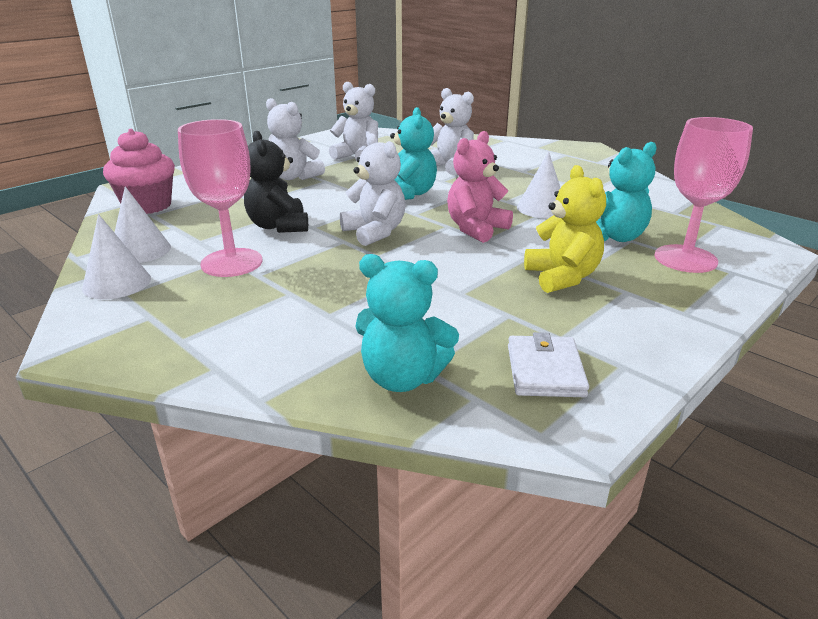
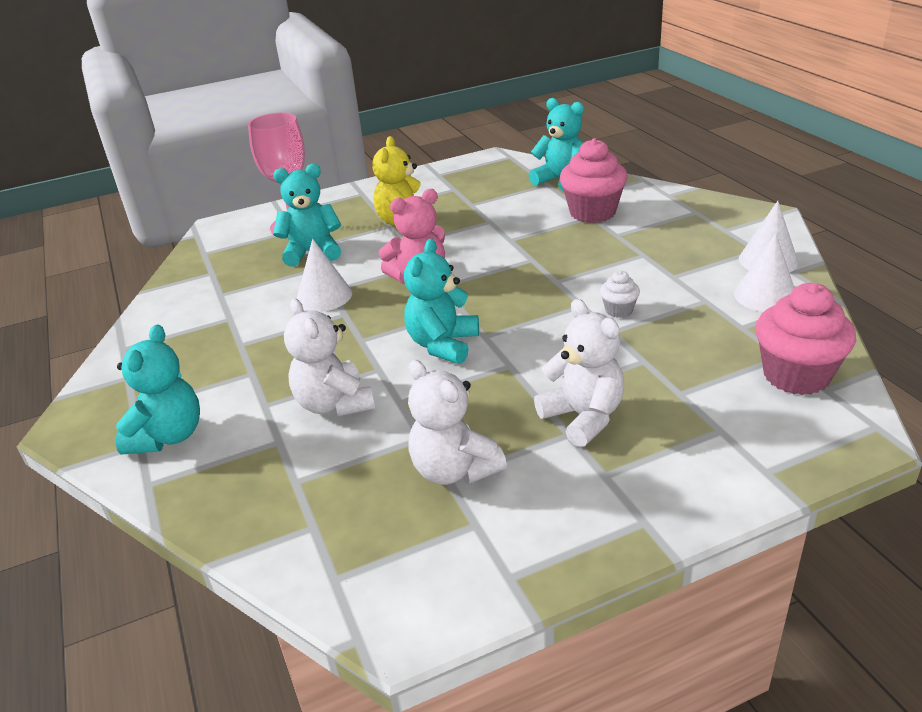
camera: 155 degrees left, 5 degrees up
pink goblet [178,119,262,277] -> none
black teddy bear [244,131,308,233] -> white cupcake [600,271,640,318]
white teddy bear [340,133,406,246] -> none
white wallet [508,332,589,397] -> none
none -> turquoise teddy bear [116,324,200,455]
none -> pink cupcake [560,138,628,223]

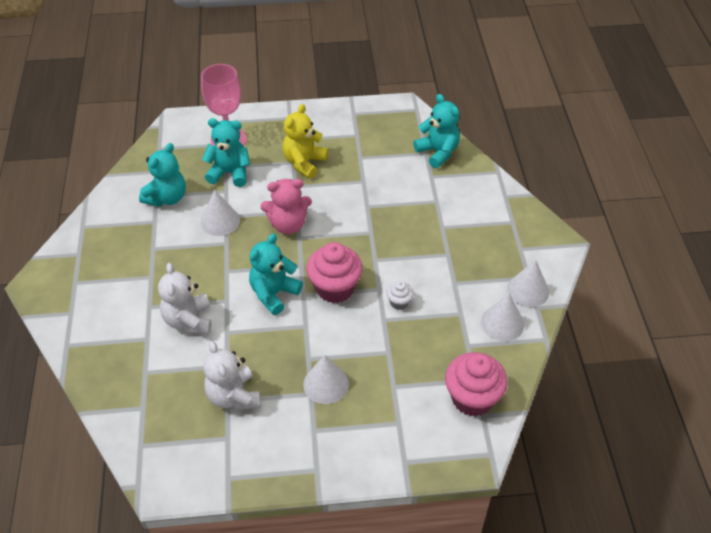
camera: 15 degrees right, 15 degrees up
turquoise teddy bear [116,324,200,455] -> turquoise teddy bear moved to [139,143,186,207]
white teddy bear [534,299,624,447] -> white cone [303,355,349,404]
pink cupcake [560,138,628,223] -> pink cupcake moved to [306,242,363,303]

